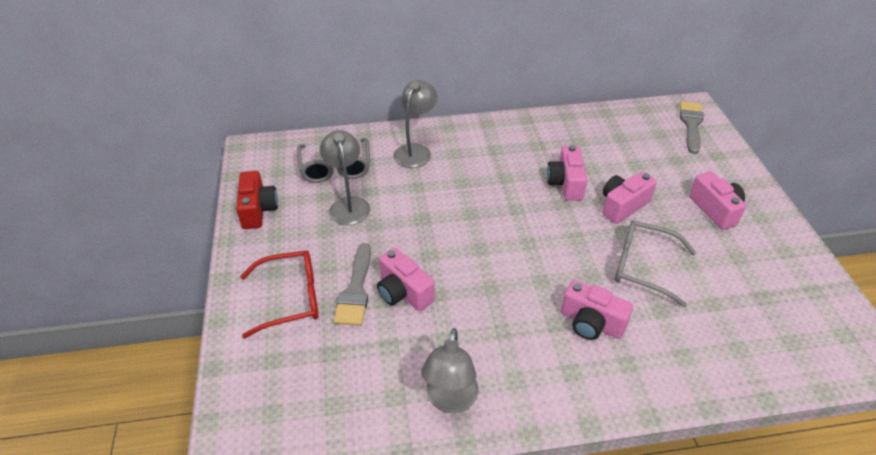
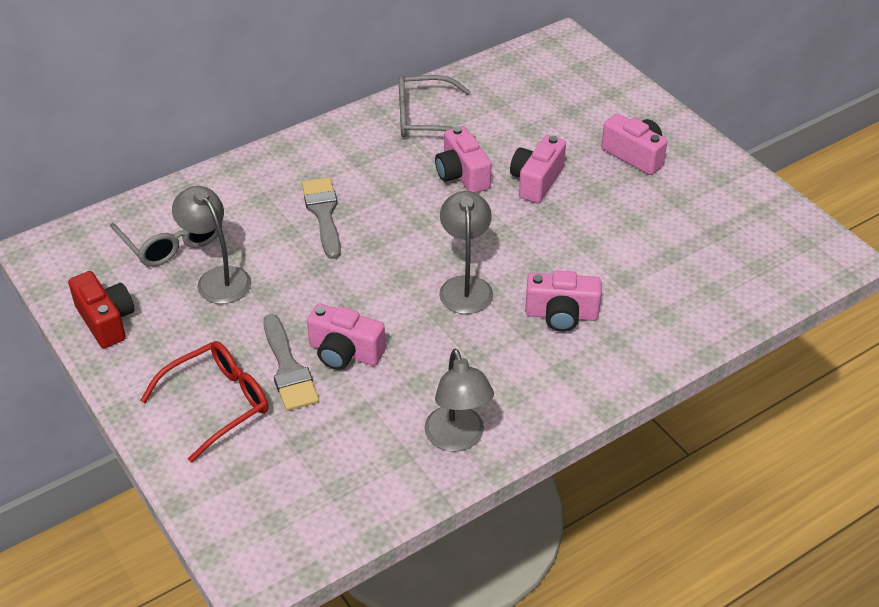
camera: 25 degrees left, 0 degrees up
grey lamp [393,80,437,168] -> grey lamp moved to [439,191,493,314]
grey glasses [615,220,696,307] -> grey glasses moved to [399,75,476,139]
grey brush [680,101,704,154] -> grey brush moved to [302,177,341,259]

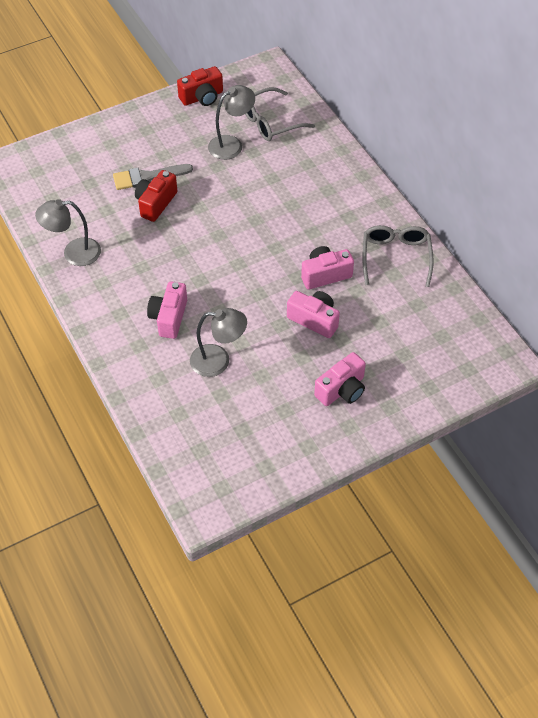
camera: 95 degrees right, 10 degrees up
red glasses [140,341,268,463] -> none
grey brush [302,177,341,259] -> none
pink camera [307,303,385,370] -> red camera [135,170,177,222]
grey lamp [439,191,493,314] -> grey lamp moved to [190,308,247,377]

